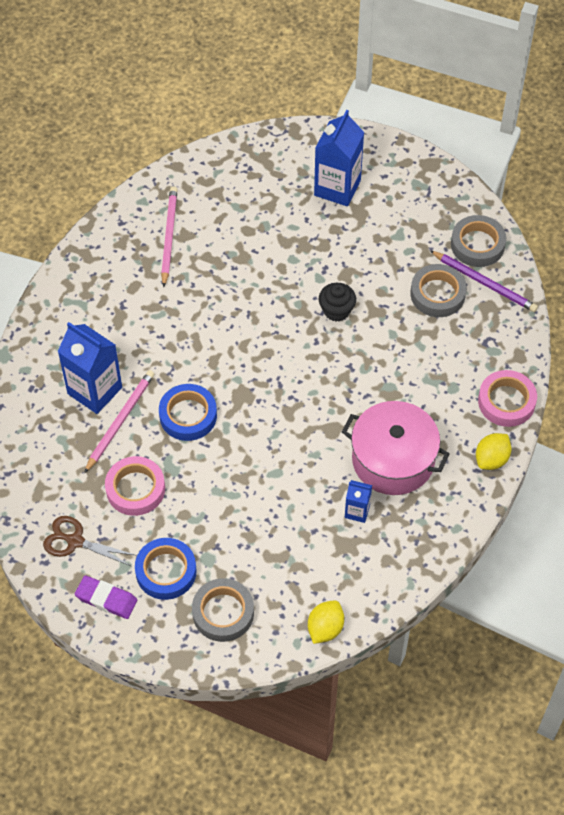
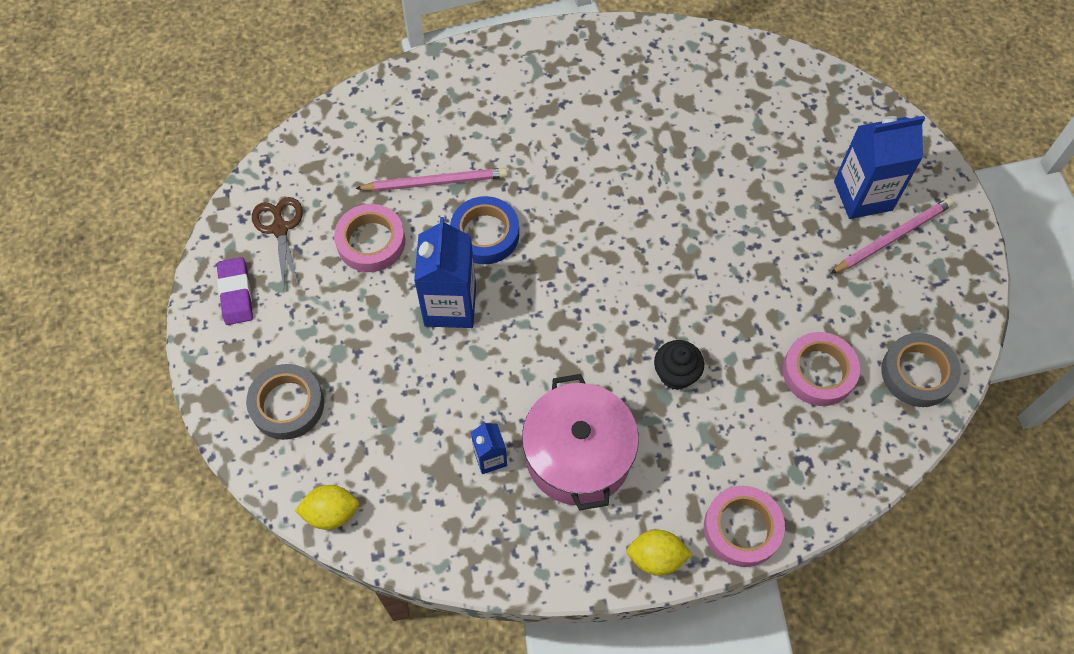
camera: 55 degrees right, 5 degrees up
blue carton [58,322,122,414] -> blue carton moved to [414,217,476,328]
blue tape [135,538,197,600] -> none
pink pencil [161,186,178,287] -> pink pencil moved to [830,198,954,274]
black cupcake [319,283,356,321] -> black cupcake moved to [654,340,704,390]
grey tape [410,264,467,317] -> pink tape [783,332,860,406]
purple pencil [430,250,538,312] -> none

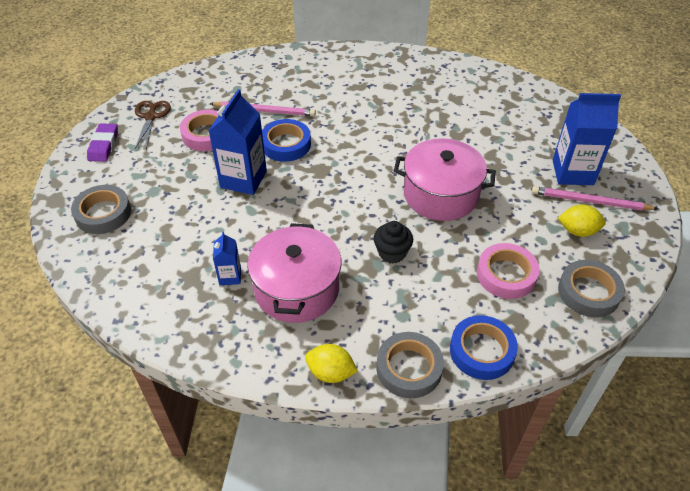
camera: 15 degrees right, 15 degrees down
yellow lemon [295,485,359,530] -> yellow lemon moved to [558,204,606,237]
pink tape [704,486,785,567] -> grey tape [376,332,444,398]
pink pencil [830,198,954,274] -> pink pencil turned 150 degrees counterclockwise [532,186,658,210]
none -> pink pot [394,138,496,221]
none -> blue tape [450,315,518,380]

